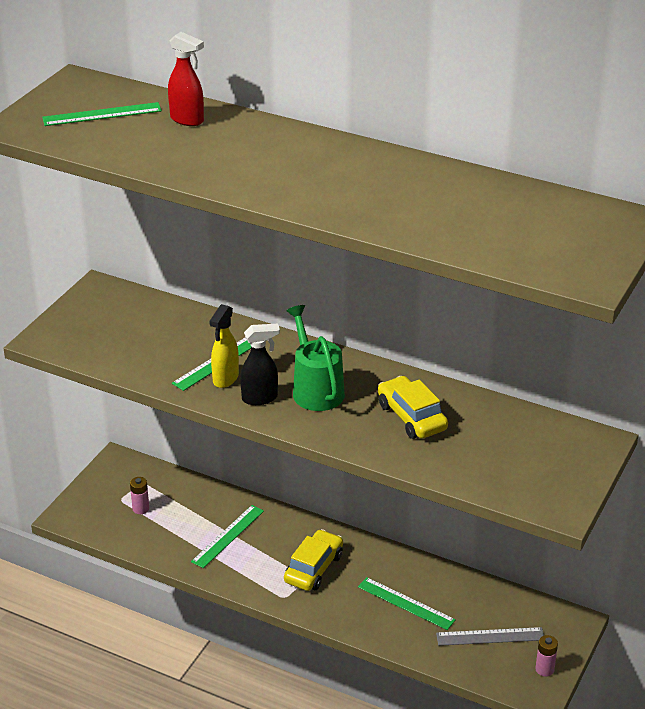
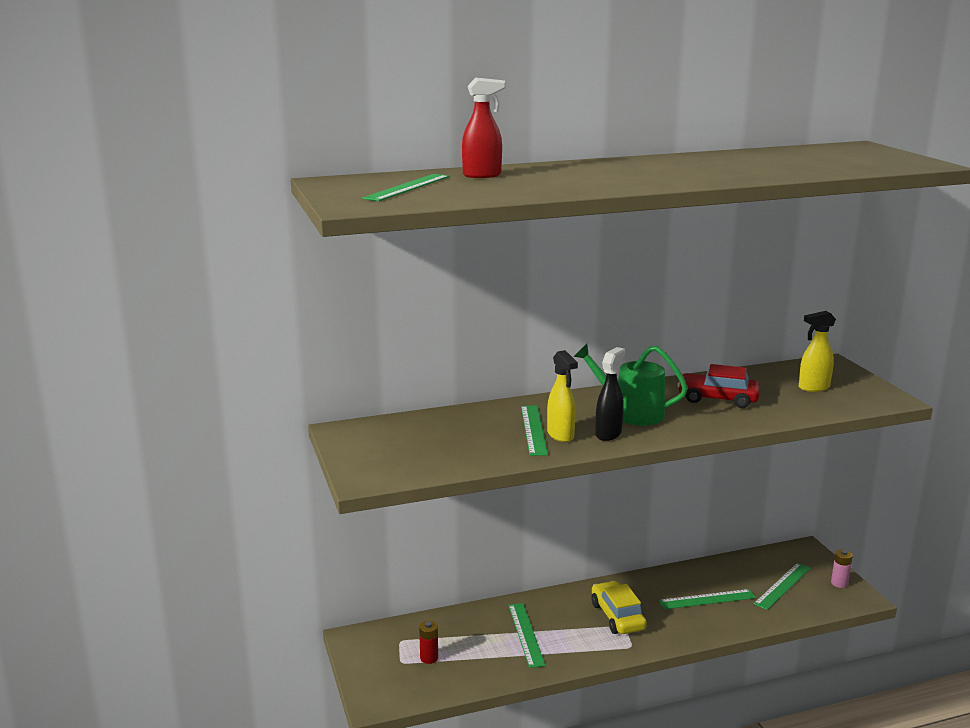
camera: 45 degrees left, 15 degrees down
pink battery [130,477,149,514] -> red battery [419,621,438,664]
yellow car [378,376,448,439] -> red car [677,364,760,408]
grey ruler [436,627,544,646] -> green ruler [754,563,811,610]
none -> yellow spray bottle [799,311,836,392]

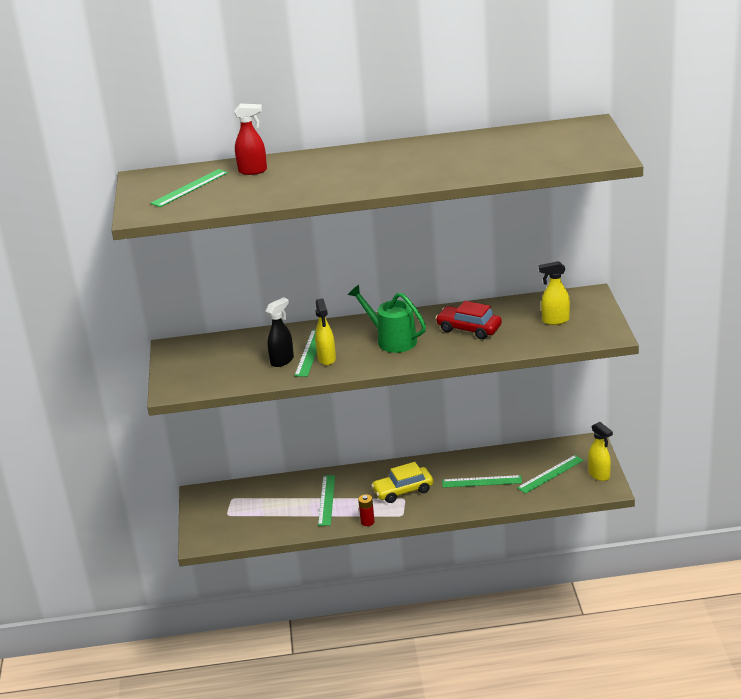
camera: 15 degrees right, 10 degrees up
red battery [419,621,438,664] -> red battery moved to [358,494,375,526]
yellow car [592,581,647,634] -> yellow car turned 105 degrees counterclockwise [371,462,433,503]
black spray bottle [595,347,625,441] -> black spray bottle moved to [266,297,294,367]
pink battery [831,549,853,588] -> yellow spray bottle [588,422,613,481]

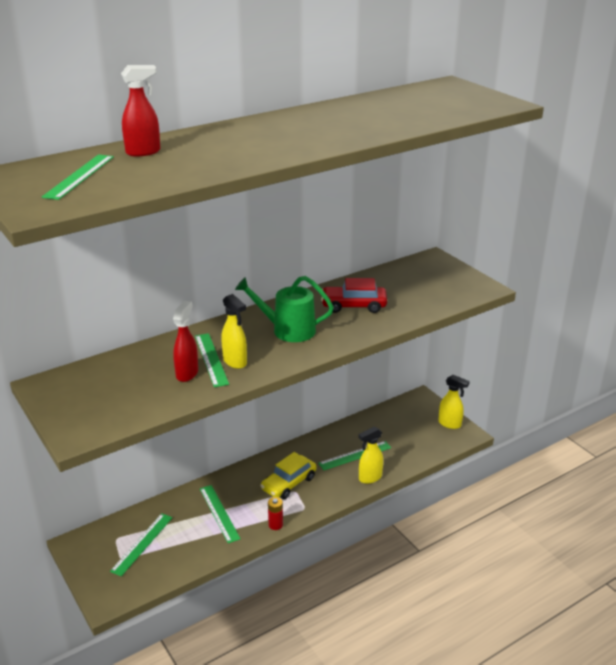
camera: 30 degrees left, 0 degrees up
black spray bottle [266,297,294,367] -> red spray bottle [173,301,198,382]
green ruler [517,455,584,494] -> green ruler moved to [110,513,173,576]
yellow spray bottle [539,261,570,325] -> yellow spray bottle moved to [358,426,383,484]

